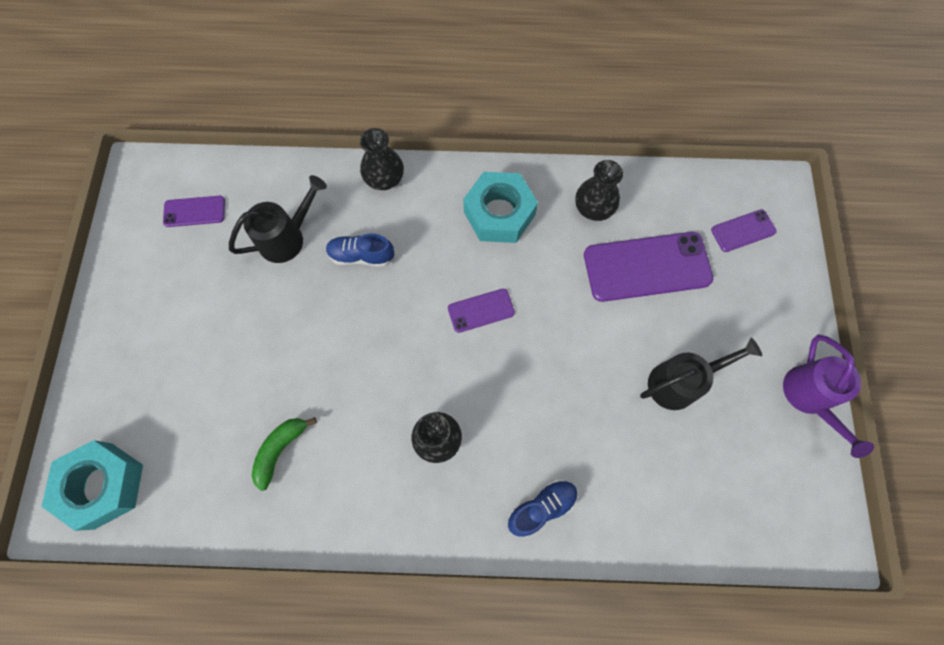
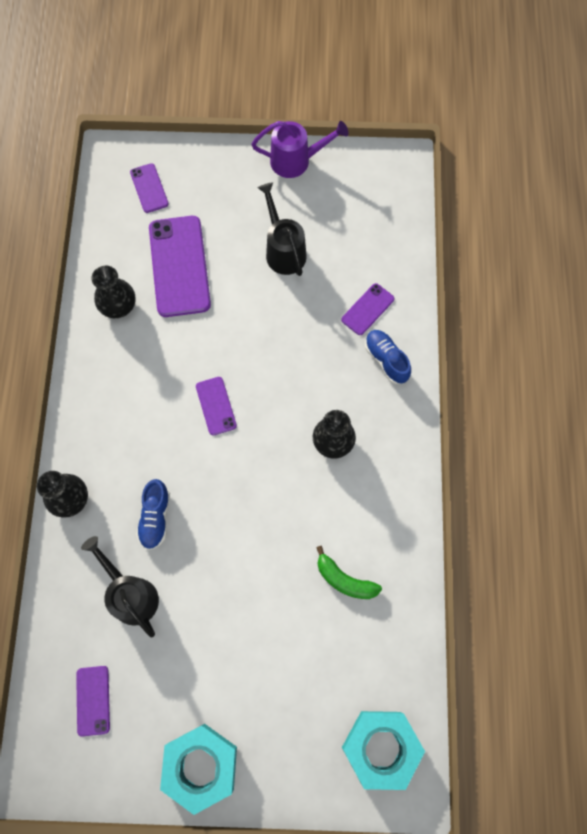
camera: 90 degrees left, 0 degrees up
turquoise nut [463,172,538,243] -> turquoise nut moved to [160,724,237,815]
none -> purple phone [341,283,394,335]

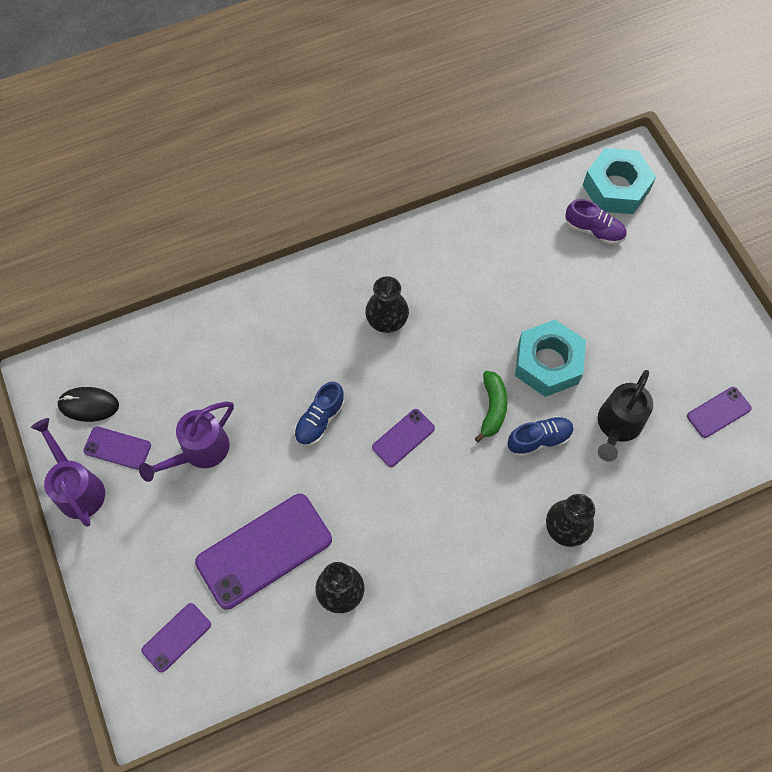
camera: 115 degrees left, 5 degrees down
turquoise nut [160,724,237,815] -> turquoise nut moved to [515,320,586,397]
black watering can [257,182,307,276] -> purple watering can [139,402,234,482]
green banana [316,546,382,599] -> green banana moved to [475,371,508,443]
purple phone [341,283,394,335] -> purple phone moved to [83,426,151,470]
blue shoe [365,330,411,384] -> blue shoe moved to [294,382,345,446]
none -> black mouse [57,387,119,422]
none -> purple shoe [565,199,627,245]

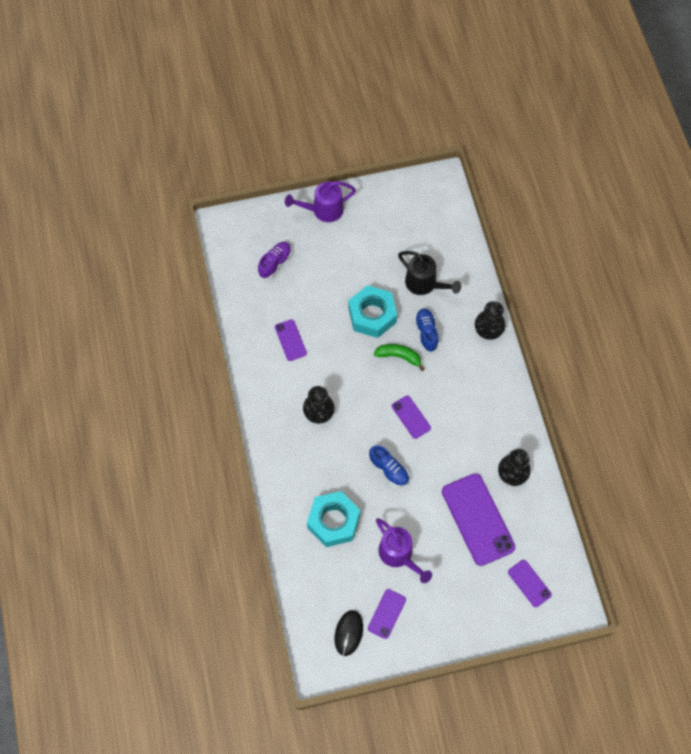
camera: 80 degrees left, 0 degrees up
purple watering can [31,418,105,527] -> purple watering can moved to [285,181,356,222]
turquoise nut [583,148,656,214] -> turquoise nut moved to [307,491,360,547]
purple phone [687,387,752,438] -> purple phone moved to [275,319,307,361]

